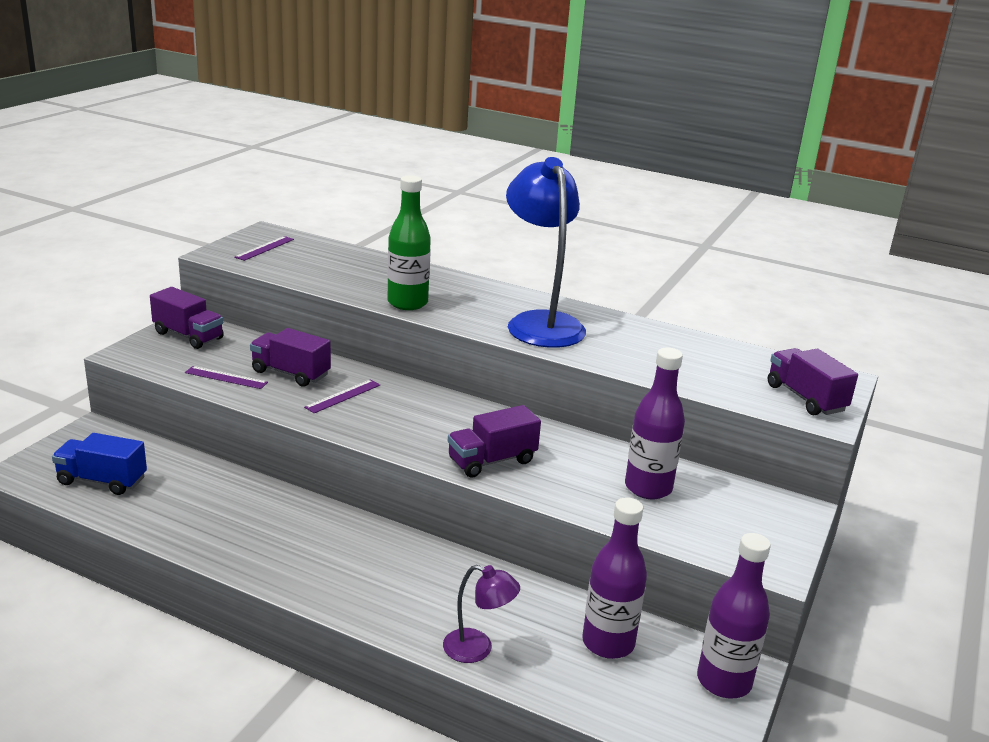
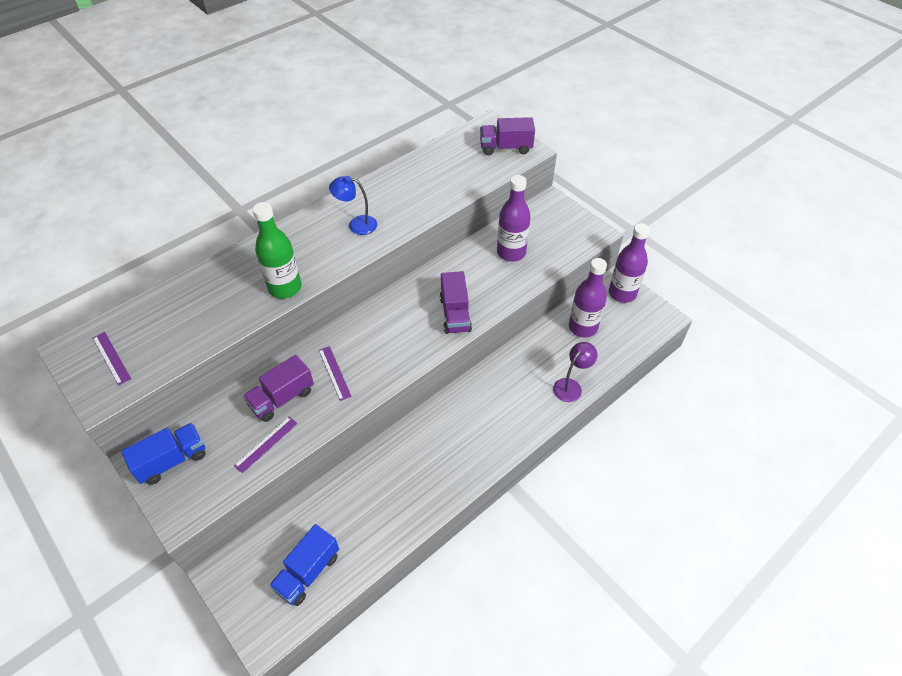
camera: 65 degrees left, 25 degrees up
purple truck [150,287,224,349] -> blue truck [121,423,206,485]
blue lamp [506,157,586,348] -> blue lamp [329,176,377,235], size x0.49

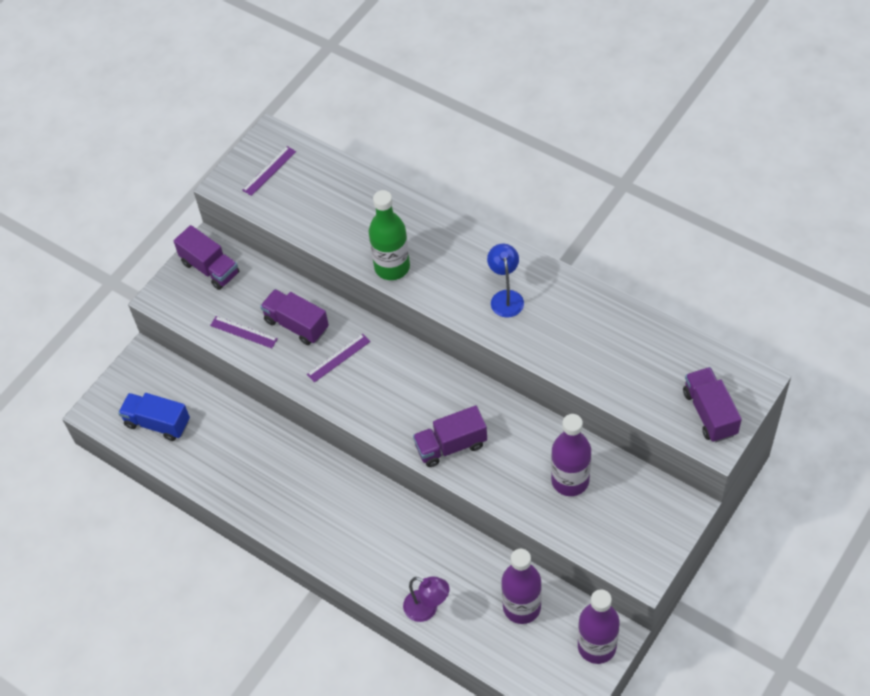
camera: 80 degrees right, 5 degrees up
blue truck [121,423,206,485] -> purple truck [174,225,239,290]

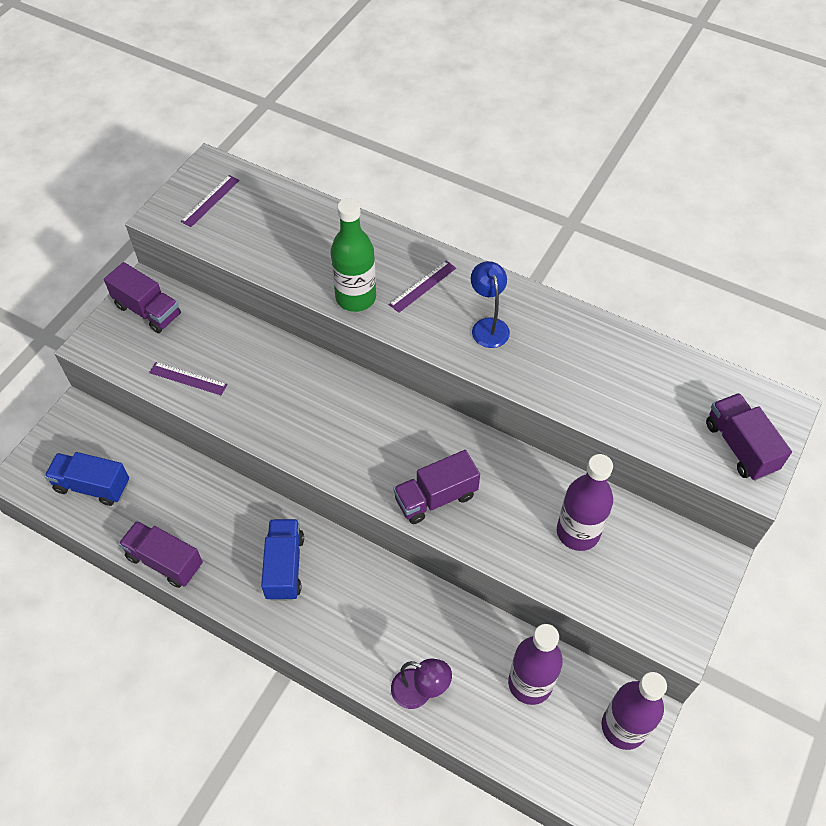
camera: 10 degrees left, 0 degrees up
purple truck [260,289,329,345] -> purple truck moved to [119,521,203,588]
purple ruler [307,334,371,383] -> purple ruler moved to [389,260,456,313]
none -> blue truck [261,519,304,600]

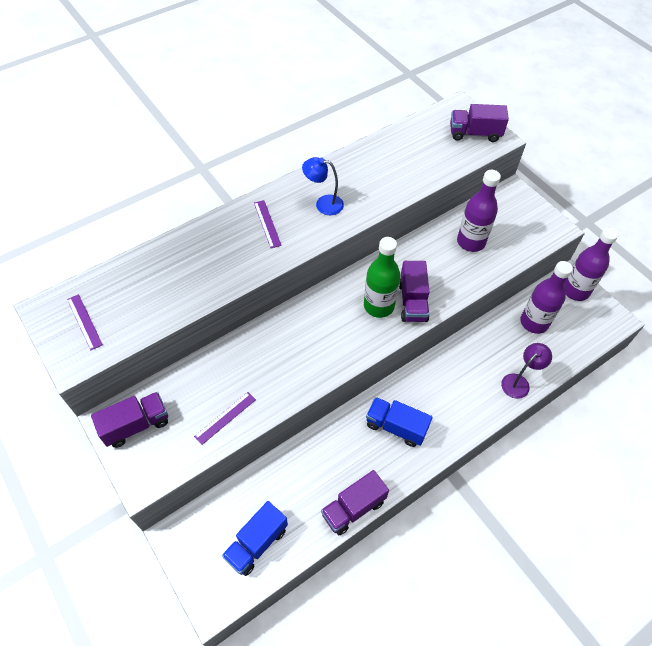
camera: 65 degrees left, 0 degrees up
green bottle [331,198,376,312] -> green bottle moved to [364,237,400,318]

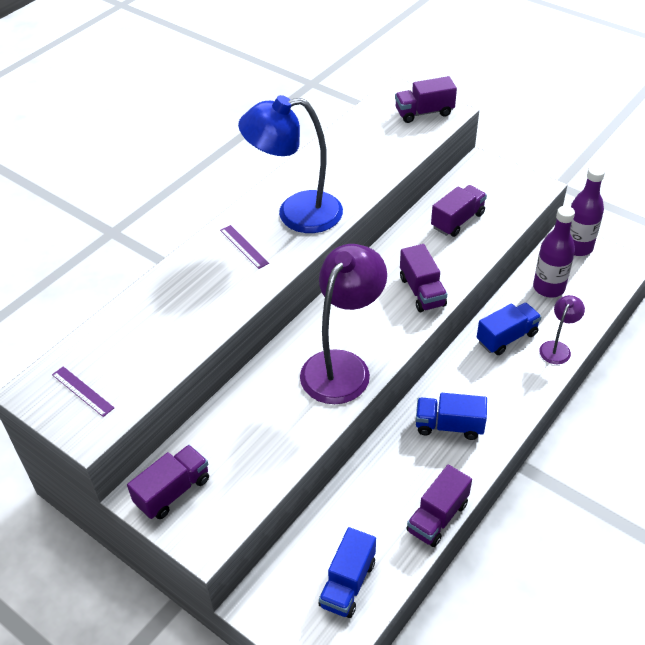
camera: 15 degrees left, 10 degrees down
purple ruler [194,392,256,445] -> none
blue lamp [302,157,344,215] -> blue lamp [238,95,343,233], size x2.06
green bottle [364,237,400,318] -> none
purple bottle [457,170,501,252] -> purple truck [431,185,487,237]
none -> purple lamp [300,244,387,404]
none -> blue truck [477,303,541,355]

